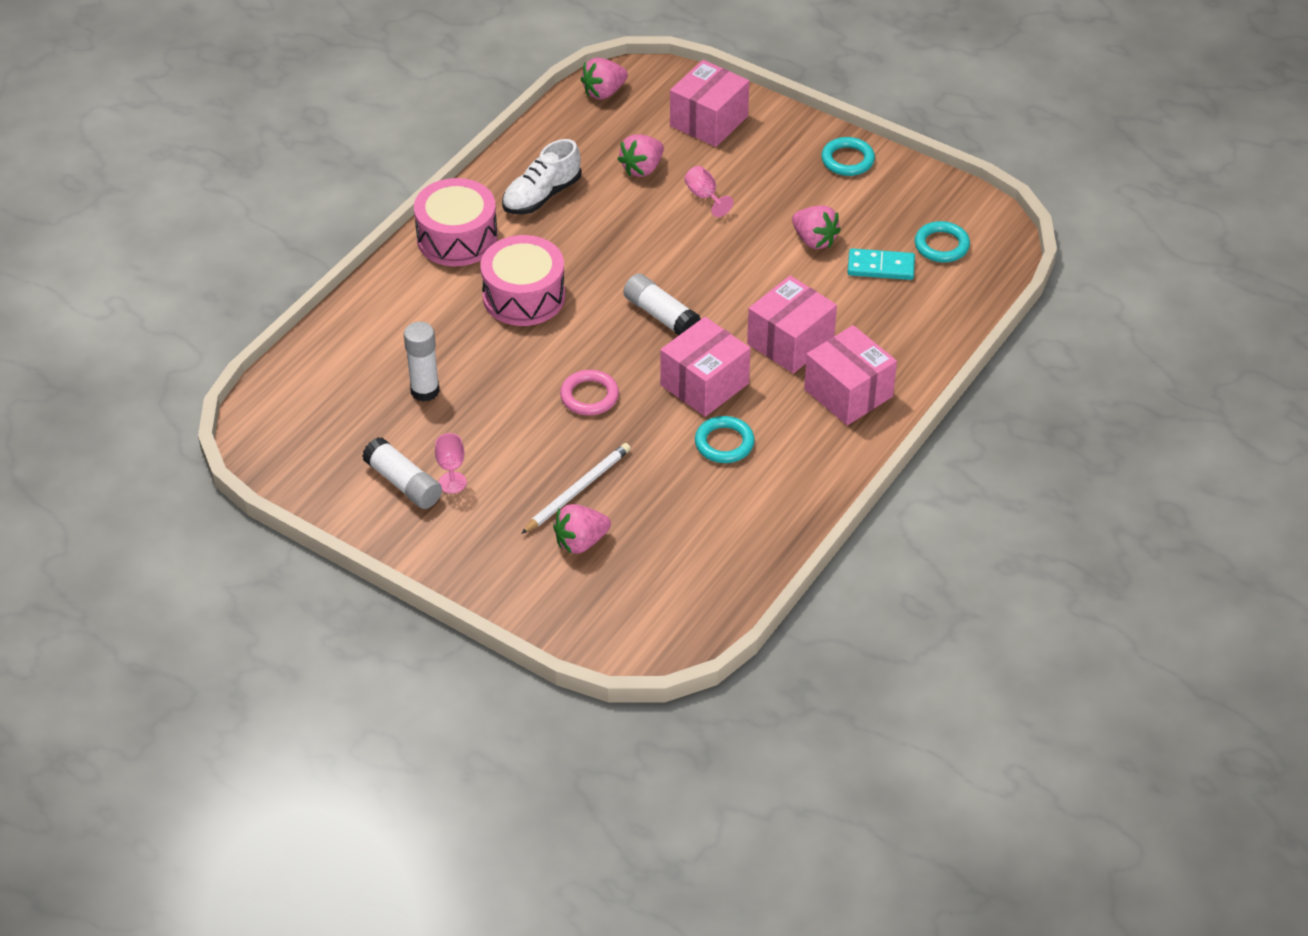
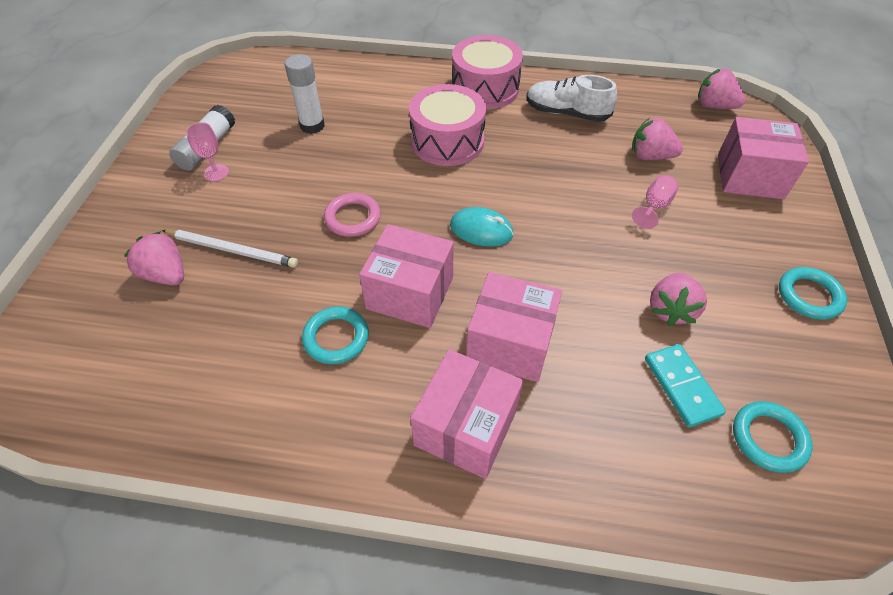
camera: 65 degrees right, 5 degrees up
white glue stick [623,274,701,335] -> turquoise mouse [450,207,514,247]

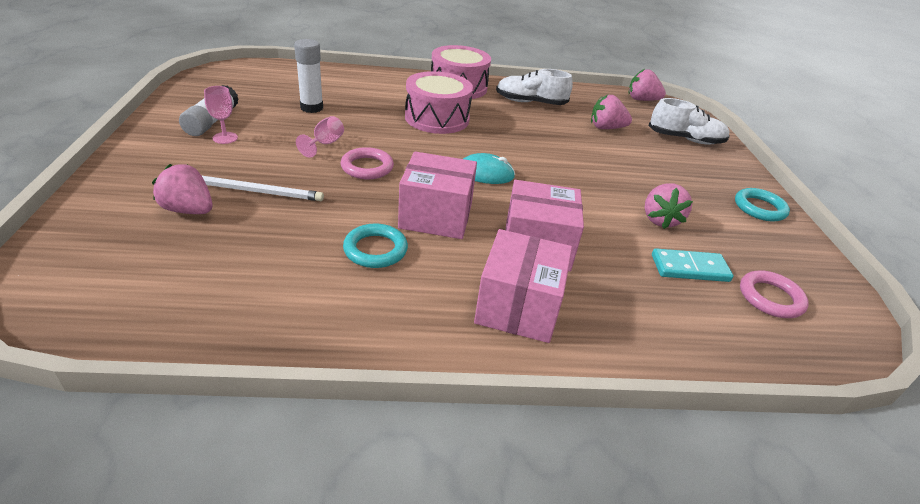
camera: 15 degrees left, 15 degrees down
pink goblet [632,175,679,229] -> pink goblet moved to [296,116,344,158]
turquoise domino [645,344,726,427] -> turquoise domino turned 60 degrees counterclockwise [652,248,733,282]
pink box [718,117,809,199] -> white shoe [648,98,730,145]
turquoise ring [733,401,813,473] -> pink ring [740,271,809,318]

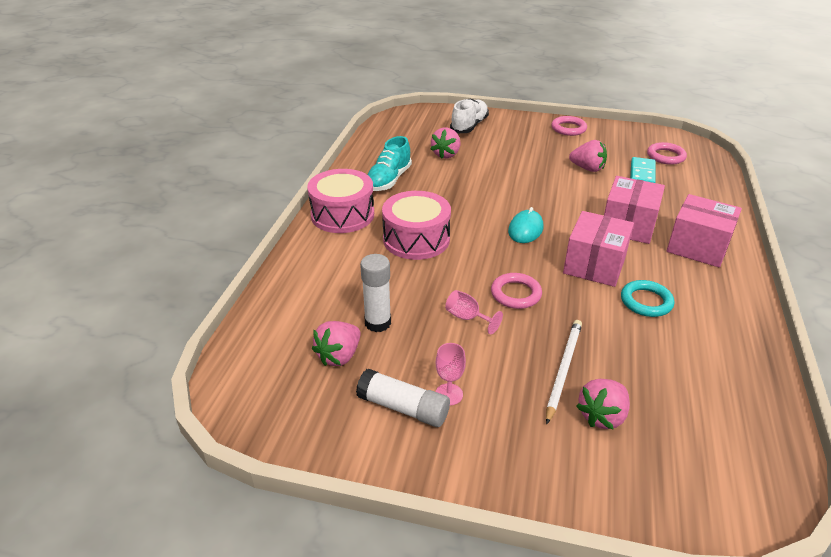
camera: 70 degrees left, 0 degrees up
white shoe [496,69,573,105] -> turquoise shoe [368,136,412,191]
pink strawberry [629,69,666,101] -> pink strawberry moved to [312,321,361,366]
turquoise ring [735,188,790,221] -> pink ring [551,116,587,136]

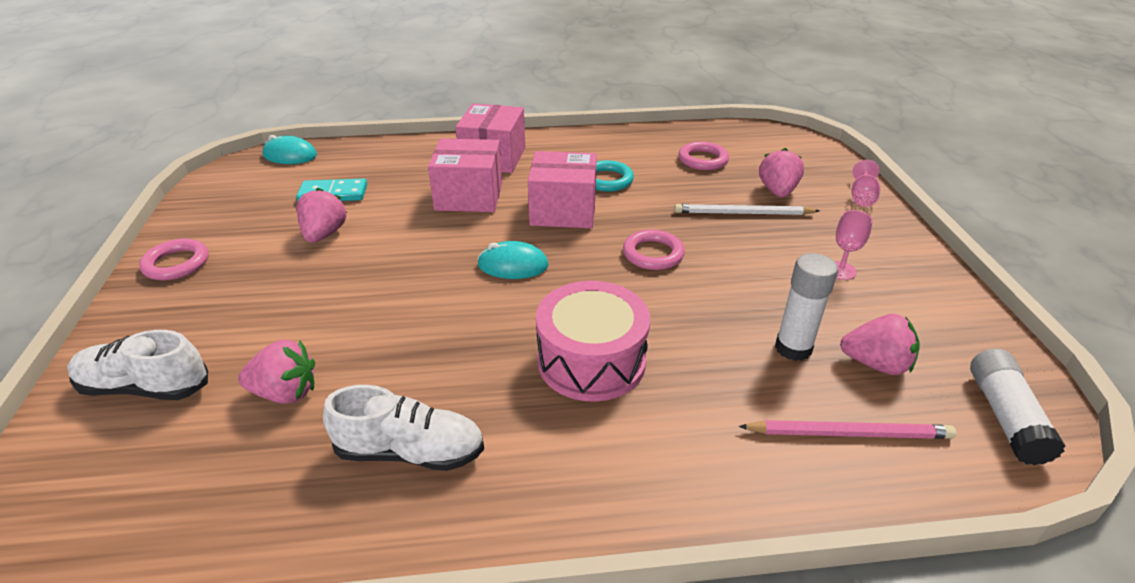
camera: 110 degrees left, 0 degrees up
pink drum [307,169,374,233] -> none
white glue stick [356,369,450,427] -> white glue stick moved to [970,349,1065,465]
turquoise shoe [368,136,412,191] -> white shoe [323,385,484,471]
pink goblet [445,290,503,334] -> pink goblet moved to [852,160,880,207]
pink strawberry [576,379,630,430] -> pink strawberry turned 105 degrees counterclockwise [759,148,804,197]
pink ring [647,142,687,165] -> pink ring moved to [679,141,729,170]
none -> turquoise mouse [263,135,317,164]
none -> pink pencil [738,420,956,439]

